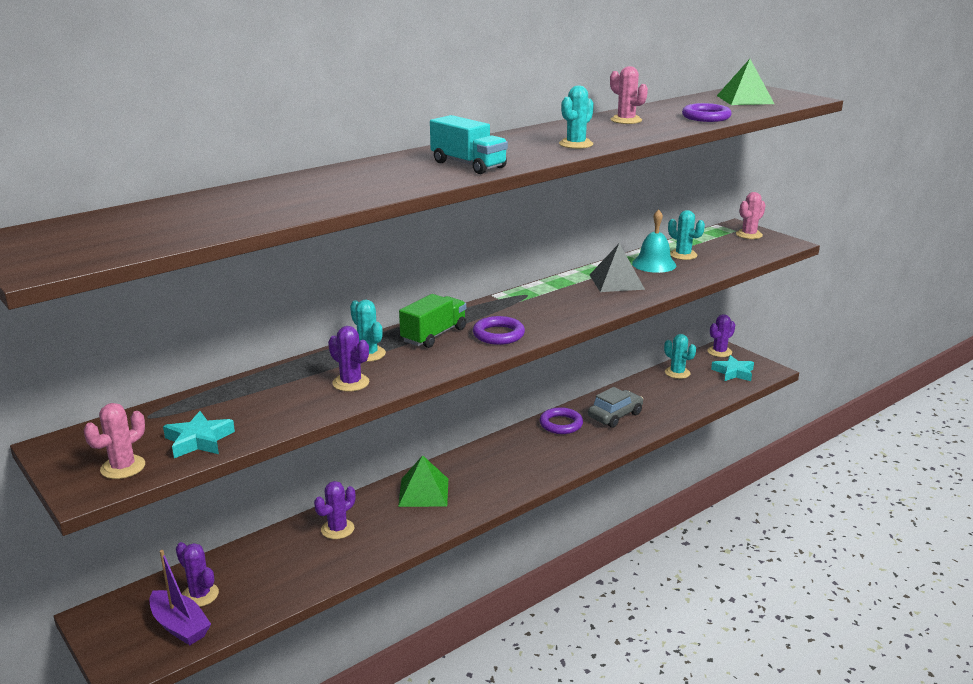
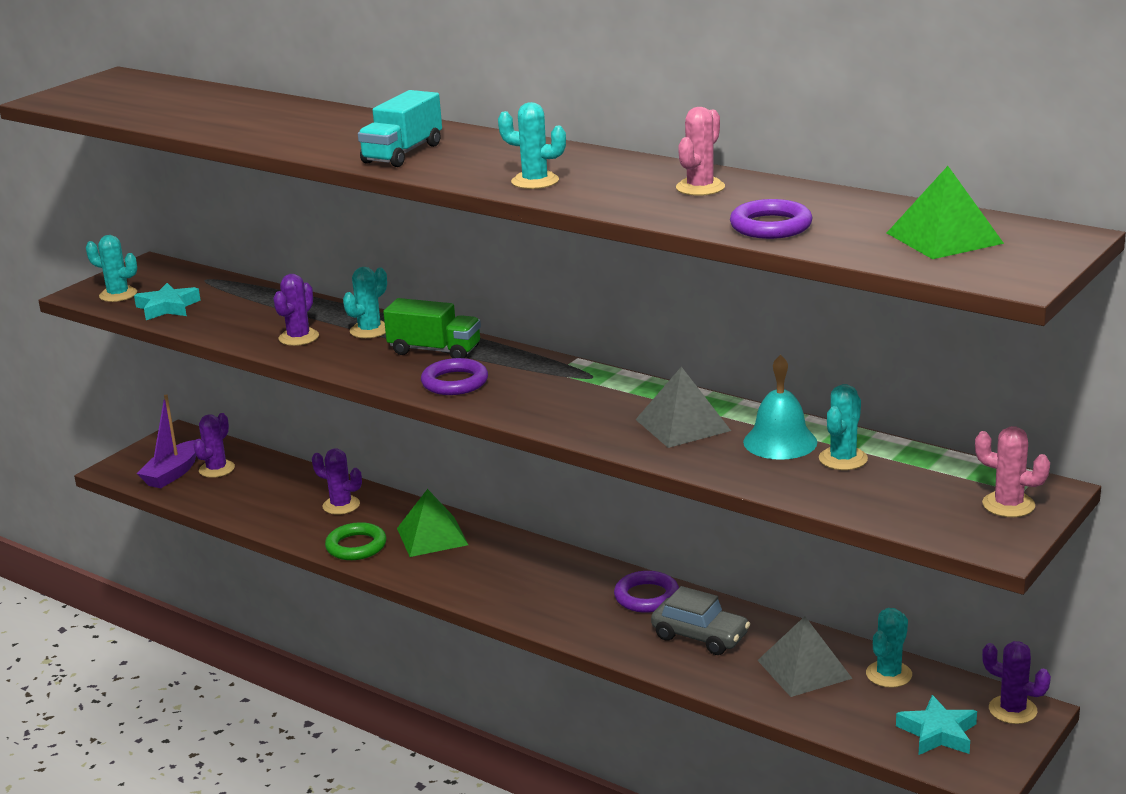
camera: 75 degrees right, 0 degrees up
pink cactus [84,403,145,479] -> turquoise cactus [86,235,137,302]
none -> green ring [325,522,386,560]
none -> grey pyramid [757,616,853,697]

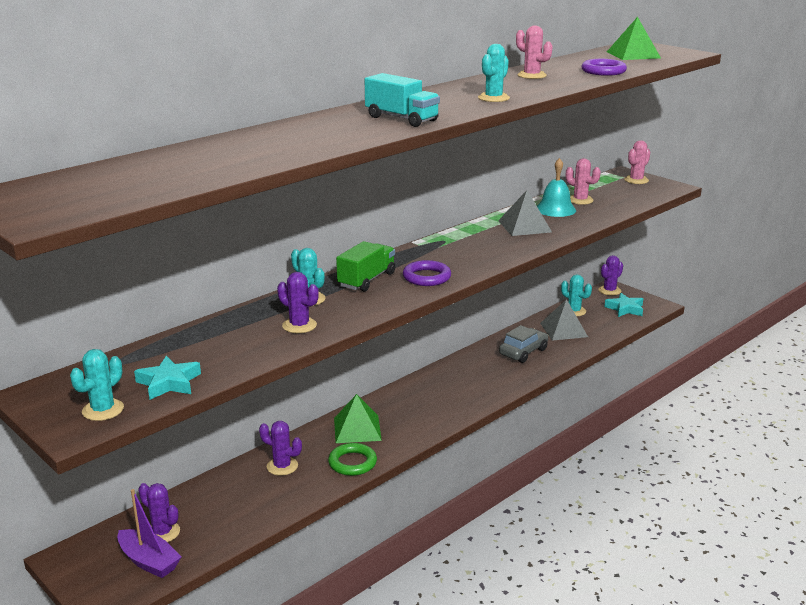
camera: 80 degrees left, 0 degrees up
purple cactus [312,448,362,515] -> purple cactus turned 75 degrees clockwise [259,421,302,476]
purple ring [614,571,679,613] -> none
turquoise cactus [819,384,868,470] -> pink cactus [566,158,601,205]

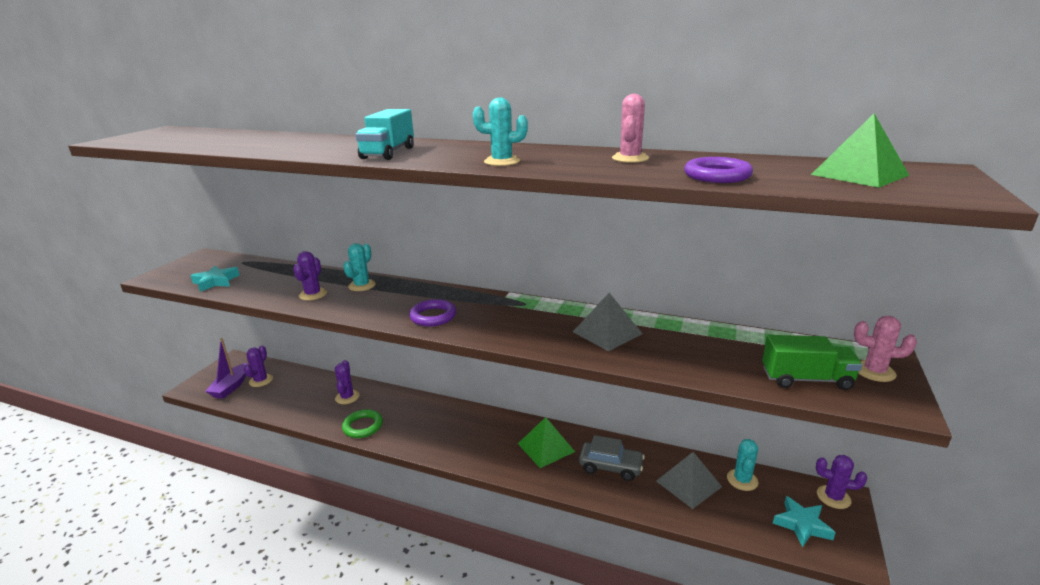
camera: 65 degrees right, 0 degrees up
turquoise cactus [70,349,124,421] -> none
green pyramid [334,394,382,443] -> green pyramid moved to [518,417,575,468]
green truck [336,241,395,292] -> green truck moved to [762,335,862,390]
turquoise bell [537,158,576,217] -> none
pink cactus [566,158,601,205] -> none

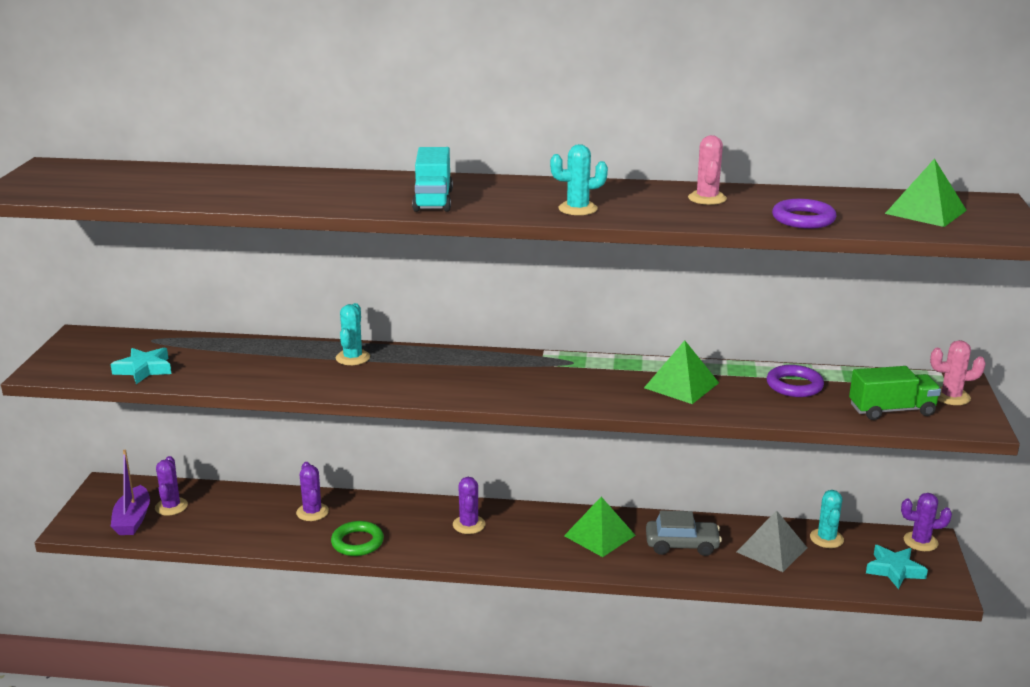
camera: 15 degrees left, 0 degrees up
purple cactus [293,251,327,301] -> purple cactus moved to [453,477,485,534]
purple ring [409,299,456,327] -> purple ring moved to [767,365,824,397]
grey pyramid [573,293,642,351] -> green pyramid [644,340,719,404]

